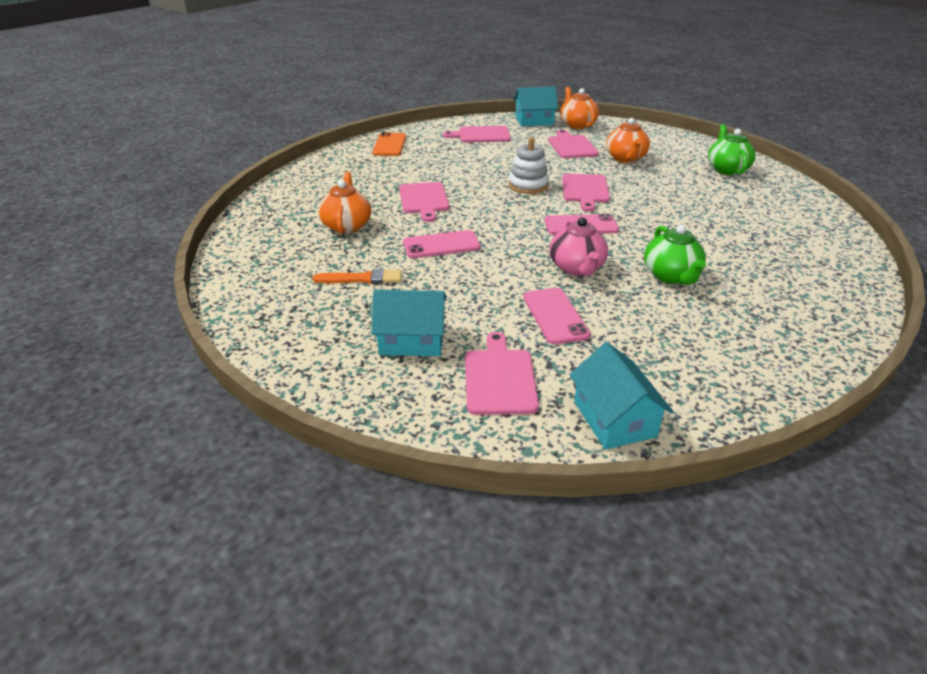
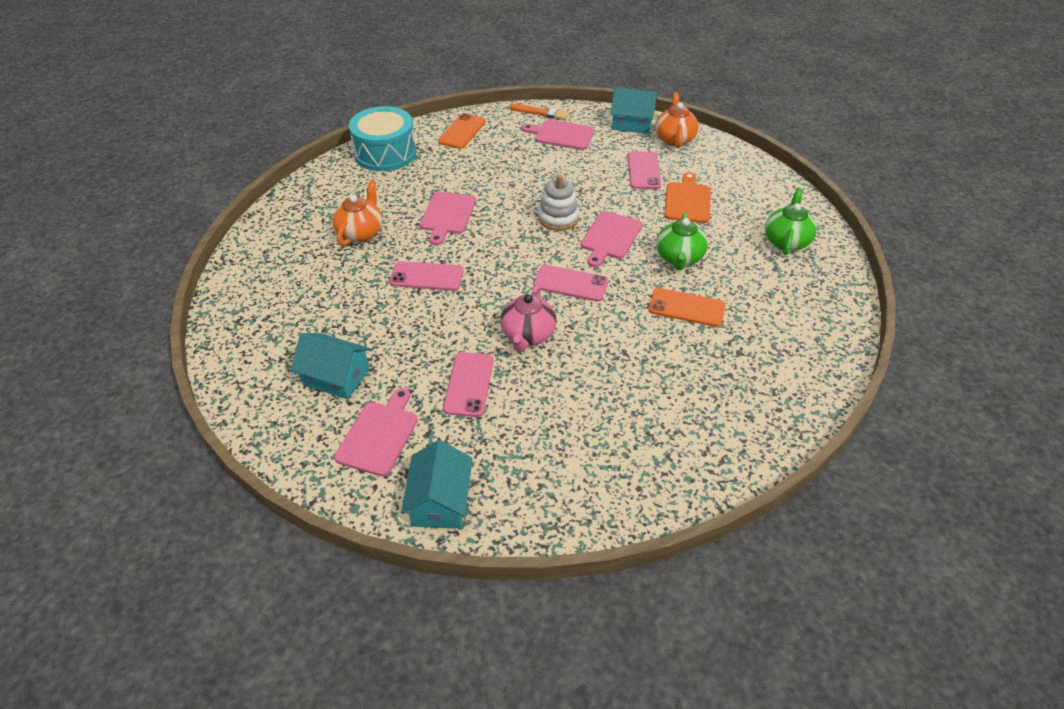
camera: 20 degrees right, 10 degrees up
orange brush [313,269,402,284] -> orange brush moved to [510,104,569,120]
pink cutting board [549,130,599,158] -> pink phone [628,151,661,189]
orange teapot [606,118,650,163] -> orange cutting board [664,172,711,223]
green teapot [644,225,706,285] -> green teapot moved to [656,213,708,270]
none -> turquoise drum [349,106,417,171]
none -> orange phone [648,288,725,327]

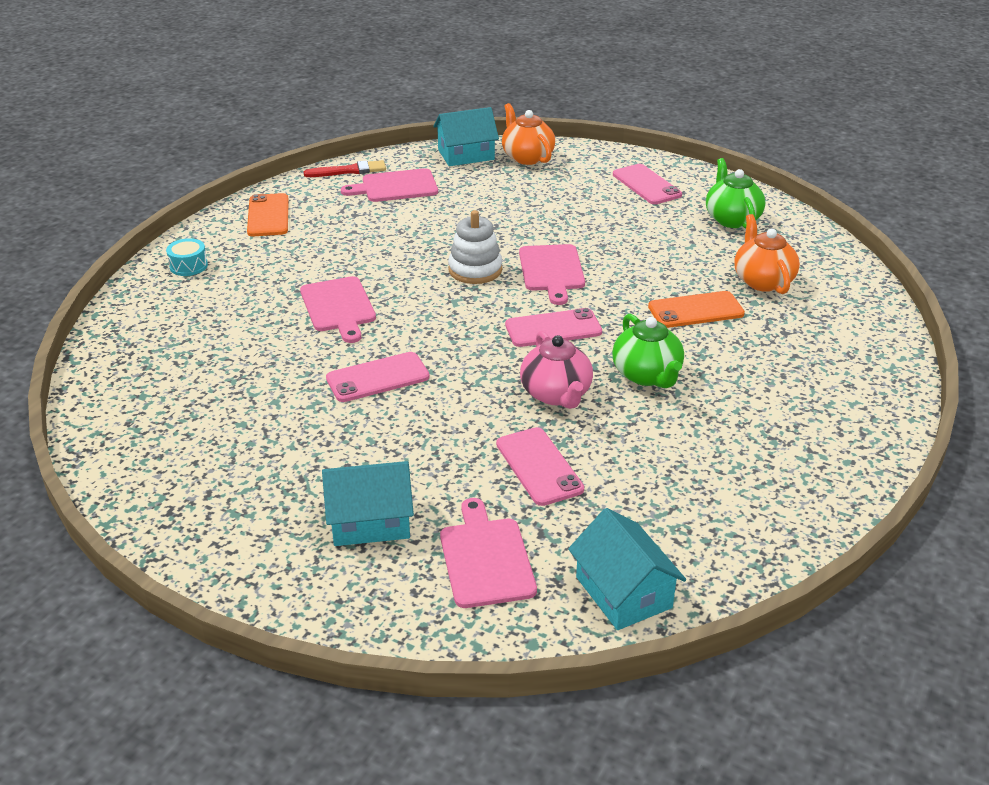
camera: 30 degrees left, 10 degrees down
orange teapot [332,180,383,246] -> orange teapot moved to [734,214,800,294]
turquoise drum [349,106,417,171] -> turquoise drum [166,238,208,276], size x0.42
orange brush [510,104,569,120] -> red brush [304,160,386,177]
pink phone [628,151,661,189] -> pink phone moved to [613,164,682,204]
green teapot [656,213,708,270] -> green teapot moved to [612,314,684,388]
orange cutting board [664,172,711,223] -> none

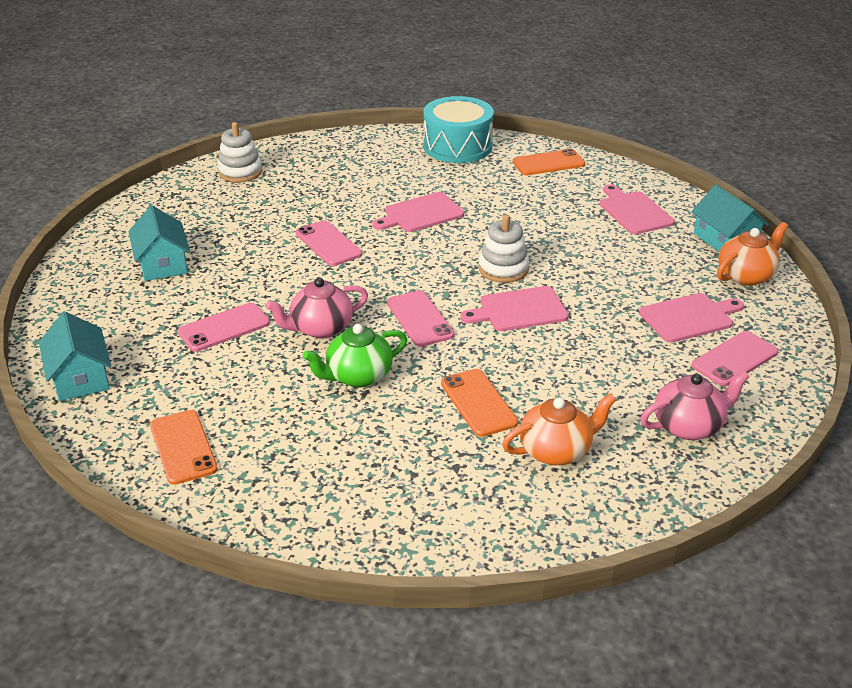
camera: 80 degrees right, 0 degrees up
turquoise drum [166,238,208,276] -> turquoise drum [423,96,494,163], size x2.36
red brush [304,160,386,177] -> none
pink cutting board [440,498,537,608] -> pink cutting board moved to [639,293,744,343]
turquoise house [568,508,686,630] -> turquoise house turned 75 degrees counterclockwise [39,312,111,401]
green teapot [706,158,765,228] -> pink teapot [641,370,750,440]
none -> orange phone [150,410,218,485]
none -> white stacking toy [217,122,262,182]

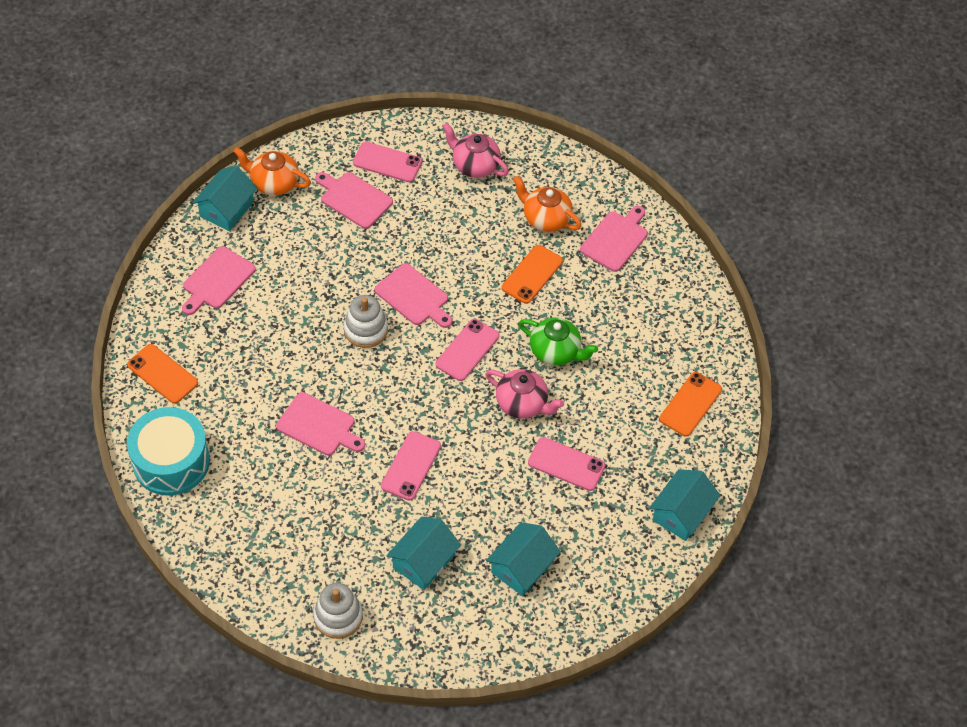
camera: 125 degrees left, 20 degrees up
none -> turquoise house [386,516,461,590]
none -> pink cutting board [580,206,648,272]

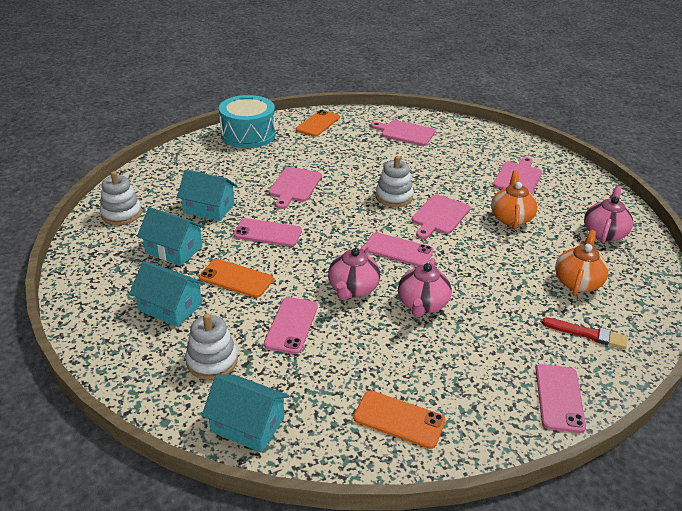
camera: 80 degrees right, 20 degrees down
turquoise house [192,166,257,231] -> turquoise house moved to [177,170,237,221]
orange teapot [233,147,311,196] -> orange teapot moved to [491,171,538,229]
pink phone [353,142,422,182] -> pink phone moved to [536,364,586,433]
orange phone [502,245,563,304] -> orange phone moved to [199,259,273,298]
green teapot [519,317,598,366] -> pink teapot [398,258,452,318]
pink cutting board [580,206,648,272] -> red brush [542,317,628,349]
none -> white stacking toy [185,313,238,380]

